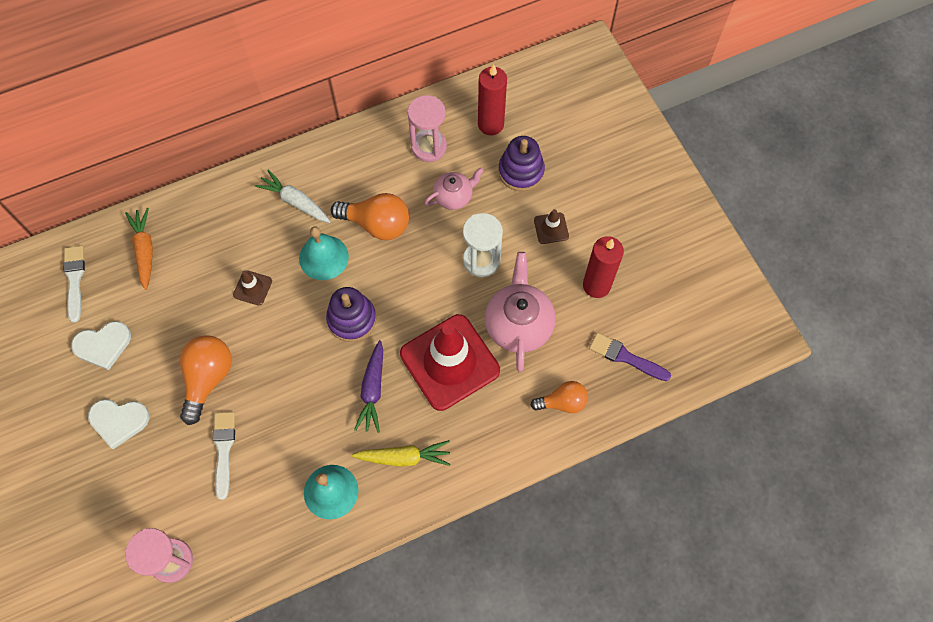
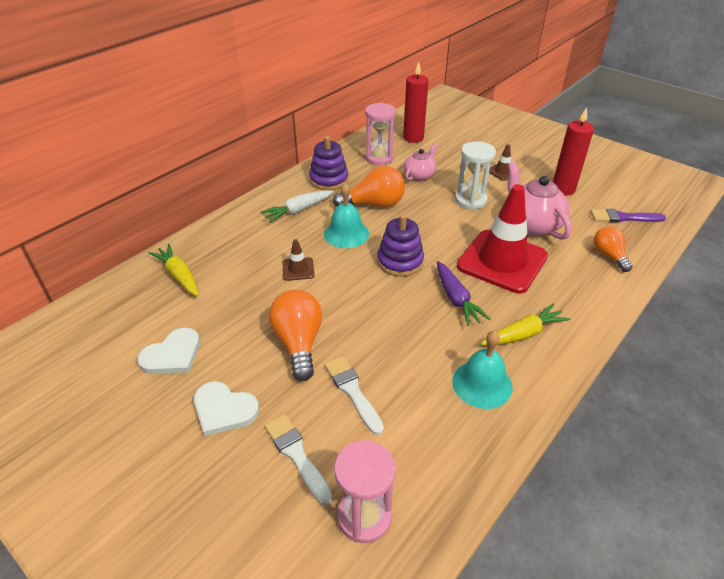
camera: 25 degrees left, 25 degrees down
white brush [63,246,85,323] -> white brush moved to [265,414,332,505]
white heart [88,399,150,449] -> white heart turned 45 degrees clockwise [194,381,259,436]
orange carrot [125,208,153,290] -> yellow carrot [148,244,199,297]
white carrot [254,170,331,223] -> white carrot turned 45 degrees counterclockwise [260,190,334,223]
purple stacking toy [498,136,545,191] -> purple stacking toy moved to [309,136,349,190]
orange light bulb [530,381,588,413] -> orange light bulb turned 75 degrees counterclockwise [594,226,633,272]

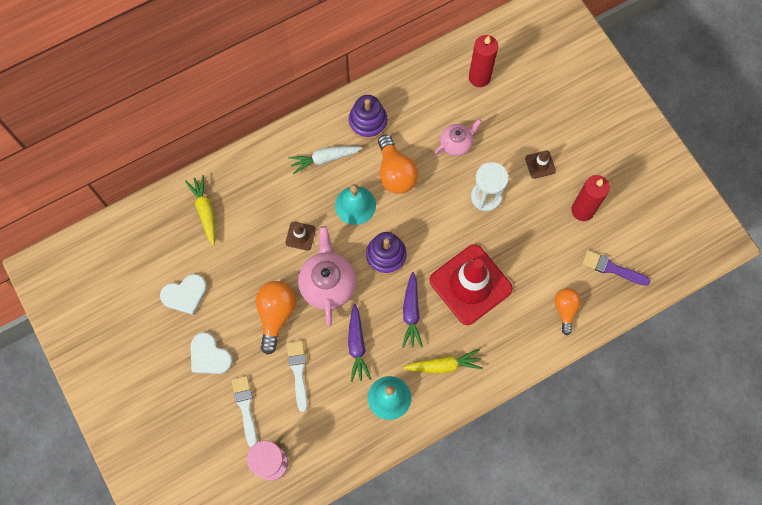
camera: 20 degrees right, 30 degrees up
orange light bulb [333,166,405,207] -> orange light bulb turned 60 degrees clockwise [378,134,418,194]
pink hourglass [365,102,396,165] -> none
pink teapot [508,161,572,240] -> pink teapot moved to [298,226,356,326]
none -> purple carrot [348,304,371,382]

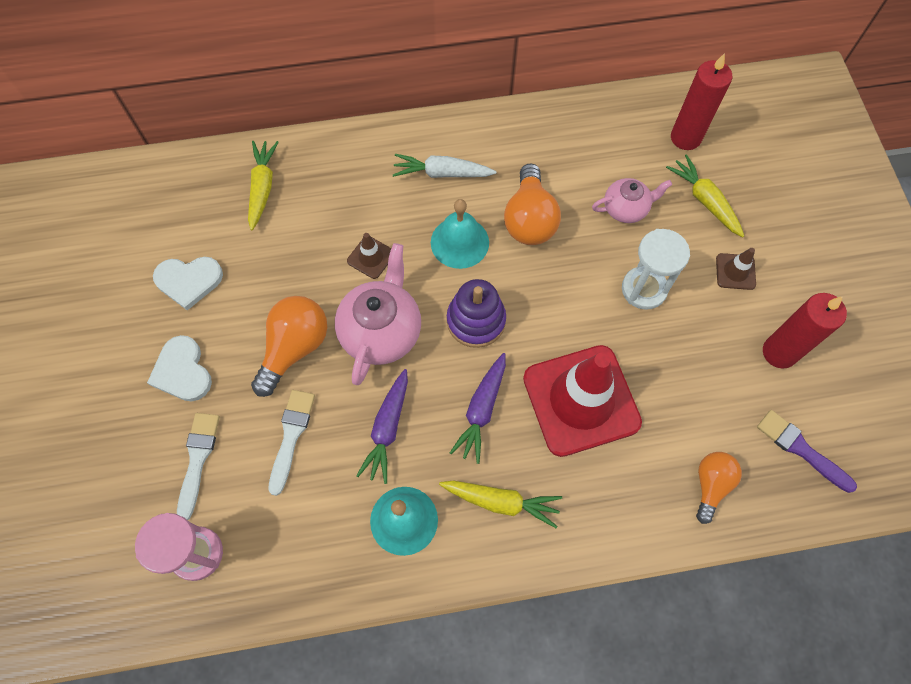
camera: 20 degrees right, 5 degrees down
purple stacking toy [349,95,387,139] -> none
none -> yellow carrot [666,154,744,237]

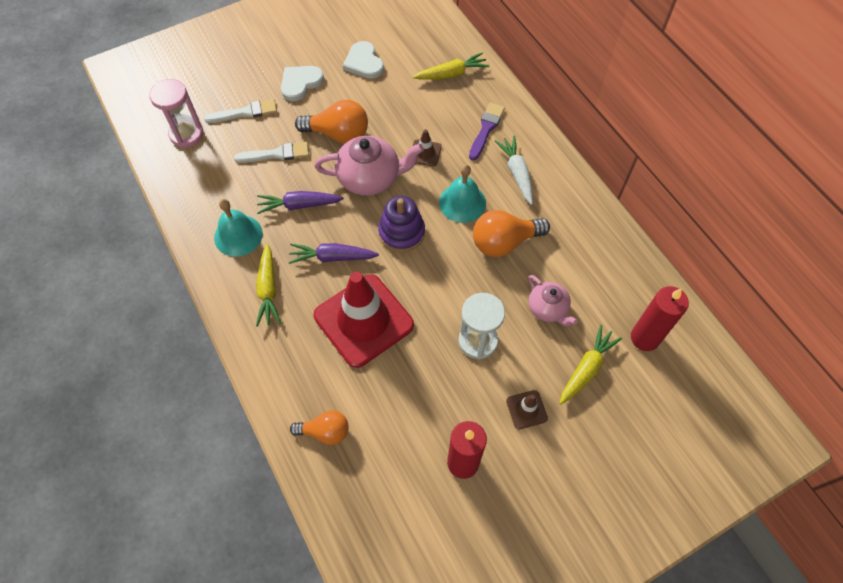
camera: 70 degrees right, 5 degrees down
purple brush [757,410,857,493] -> purple brush moved to [469,103,505,161]

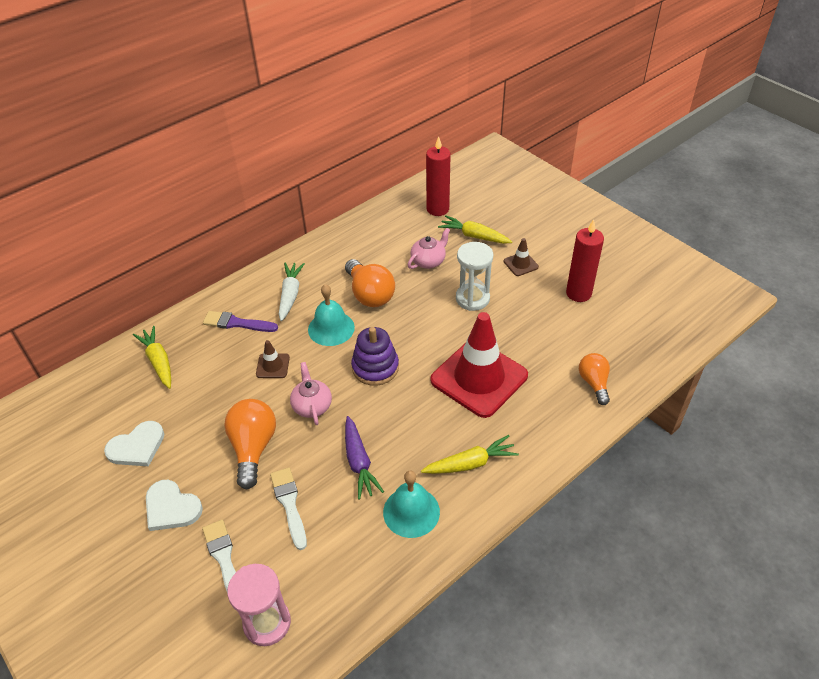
camera: 100 degrees left, 15 degrees down
purple carrot [288,243,379,264] -> none
pink teapot [315,136,424,196] -> pink teapot [290,362,332,425], size x0.60
white carrot [495,136,533,205] -> white carrot turned 120 degrees clockwise [279,263,305,321]

